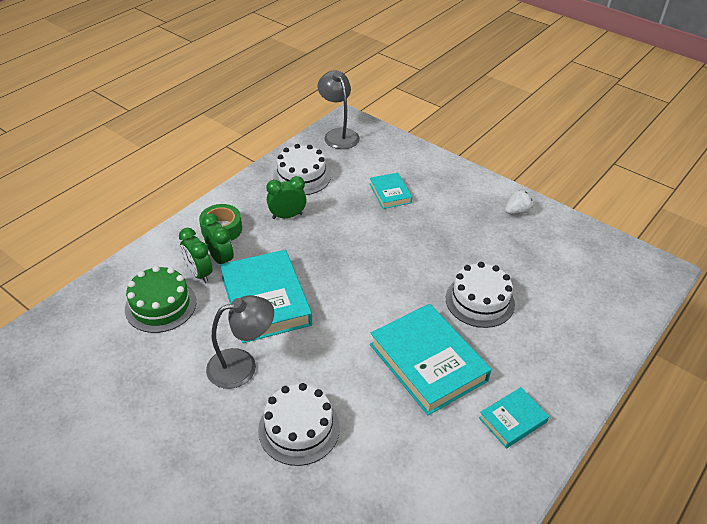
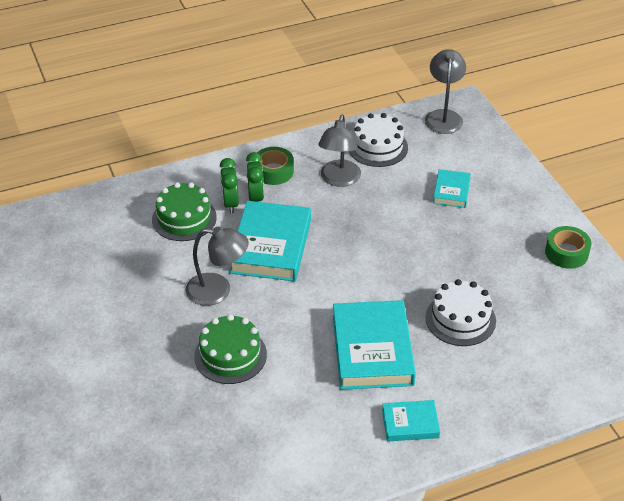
camera: 30 degrees right, 0 degrees up
white cake [258,383,340,466] -> green cake [194,314,267,384]
green clock [266,176,307,219] -> grey lamp [318,114,361,187]
white strawberry [505,190,532,214] -> green tape [545,226,591,269]

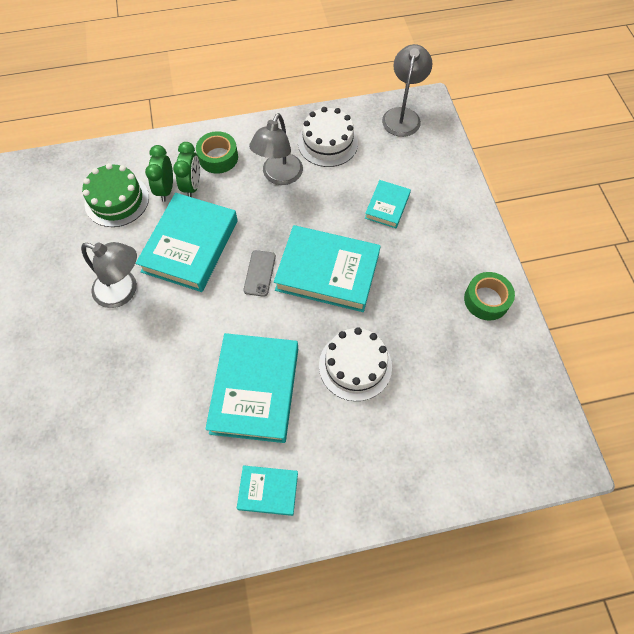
camera: 10 degrees right, 20 degrees up
green cake [194,314,267,384] -> none
none -> grey phone [243,250,276,297]
none -> turquoise book [274,225,381,312]

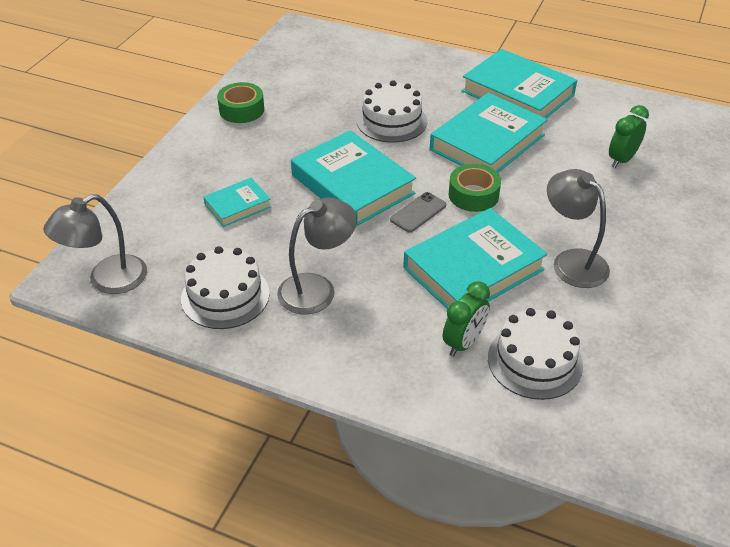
camera: 145 degrees left, 20 degrees down
green cake [82,163,149,227] -> white cake [488,308,583,400]
green clock [173,142,200,197] -> green clock moved to [609,105,649,168]
green tape [196,131,238,174] -> green tape moved to [449,164,501,212]
turquoise book [237,465,298,516] -> turquoise book [462,49,577,118], size x1.94

